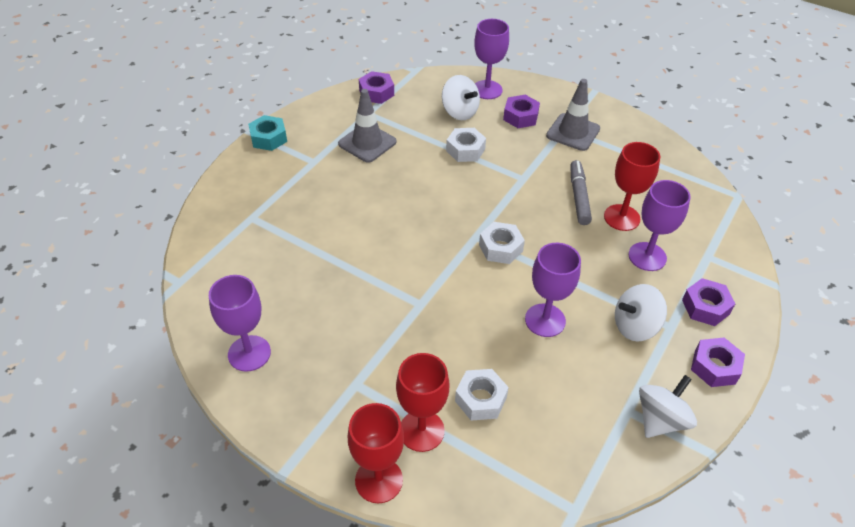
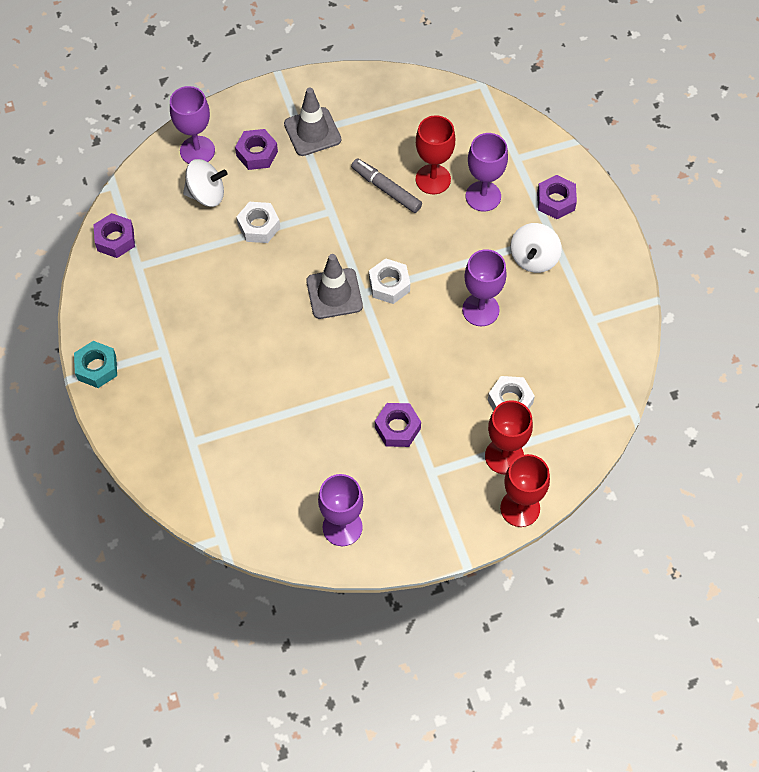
camera: 50 degrees left, 15 degrees up
grey traffic cone [338,89,397,163] -> grey traffic cone moved to [306,254,363,319]
white spinning top [639,375,697,438] -> none
purple nut [691,338,745,387] -> purple nut moved to [375,403,421,447]

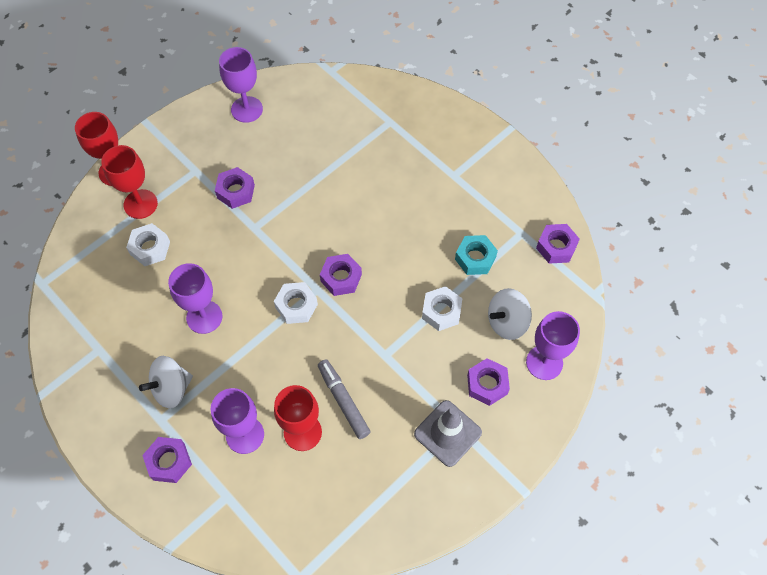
camera: 155 degrees right, 0 degrees up
turquoise nut [74,341,117,388] -> turquoise nut moved to [455,235,498,275]
grey traffic cone [306,254,363,319] -> purple nut [320,254,362,296]
grey marker [351,158,422,213] -> grey marker turned 135 degrees counterclockwise [318,359,371,439]
white spinning top [510,223,562,273] -> white spinning top turned 120 degrees counterclockwise [139,356,193,409]

